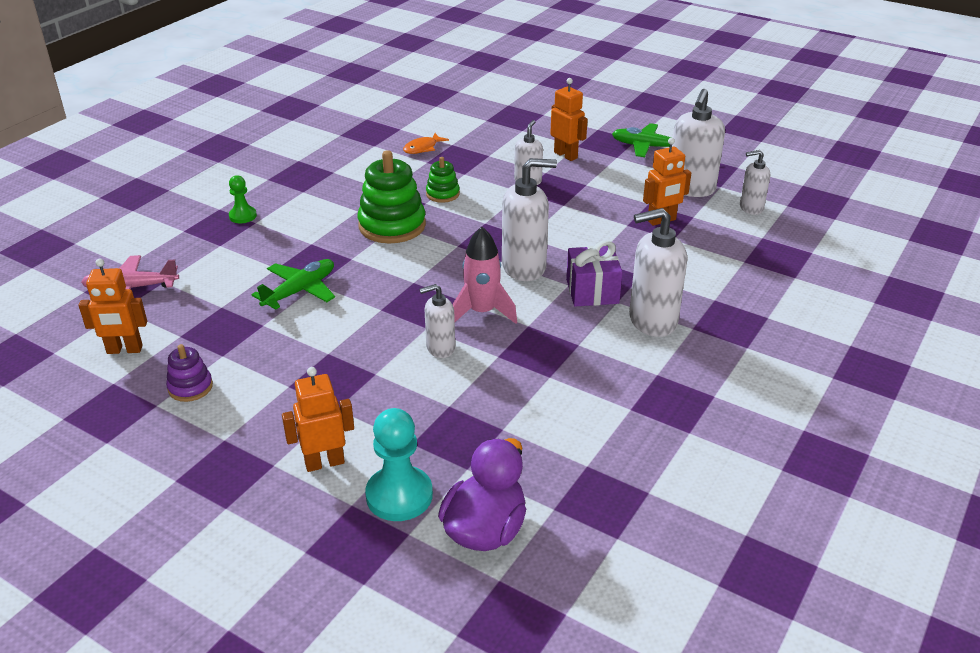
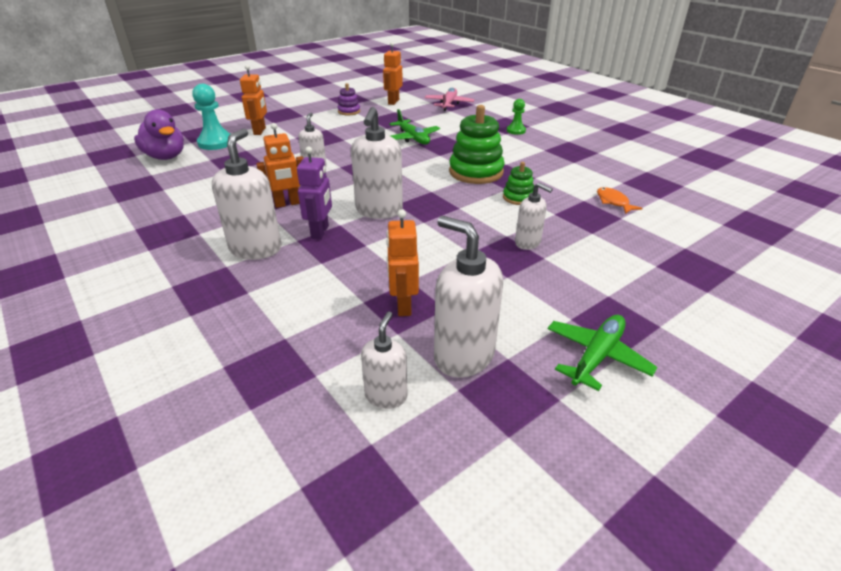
camera: 110 degrees right, 0 degrees up
pink rocket [452,227,517,324] -> none
orange robot [550,78,588,161] -> orange robot moved to [256,123,303,208]
purple gift [566,241,622,307] -> purple robot [297,146,332,240]

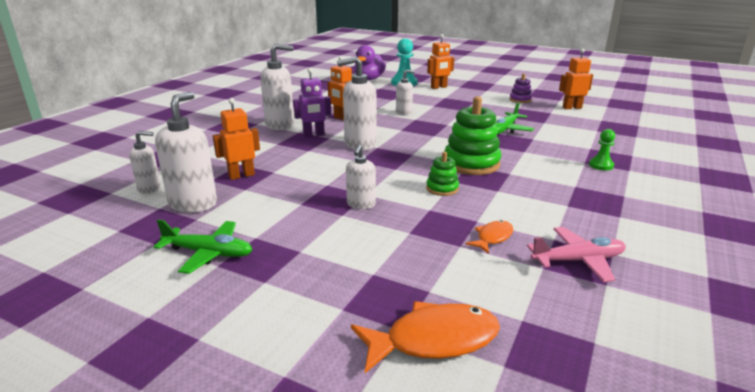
camera: 65 degrees right, 10 degrees down
pink plane [424,88,475,111] -> pink plane moved to [527,227,626,282]
none -> orange fish [351,301,500,373]

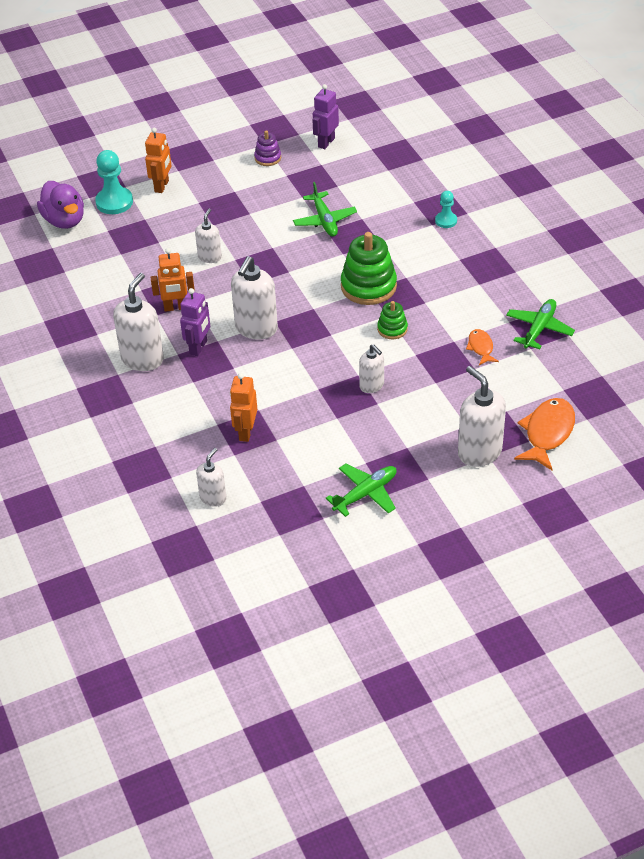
camera: 50 degrees left, 20 degrees up
white soap dispenser [155,92,217,212] -> white soap dispenser moved to [458,366,506,467]
pink plane [527,227,626,282] -> green plane [506,299,575,349]
orange robot [559,49,593,109] -> purple robot [312,84,339,149]
green pawn [589,129,615,170] -> turquoise pawn [435,191,457,228]

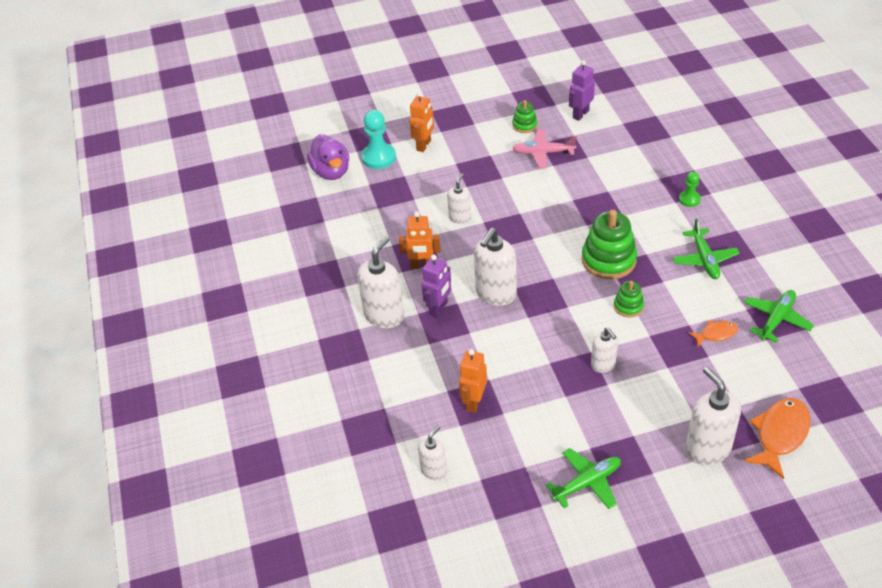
camera: 10 degrees right, 0 degrees up
purple stacking toy [254,130,281,166] -> green stacking toy [512,100,537,133]
green plane [293,182,357,237] -> green plane moved to [673,218,740,279]
turquoise pawn [435,191,457,228] -> green pawn [679,171,701,207]
orange fish [466,329,499,365] -> orange fish turned 75 degrees clockwise [689,321,738,347]
none -> pink plane [512,129,577,168]

